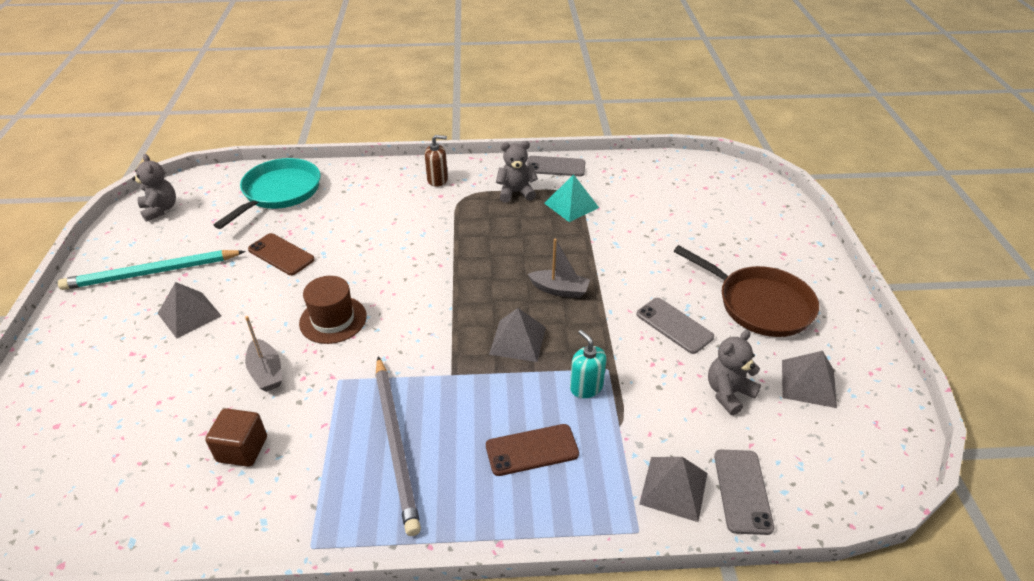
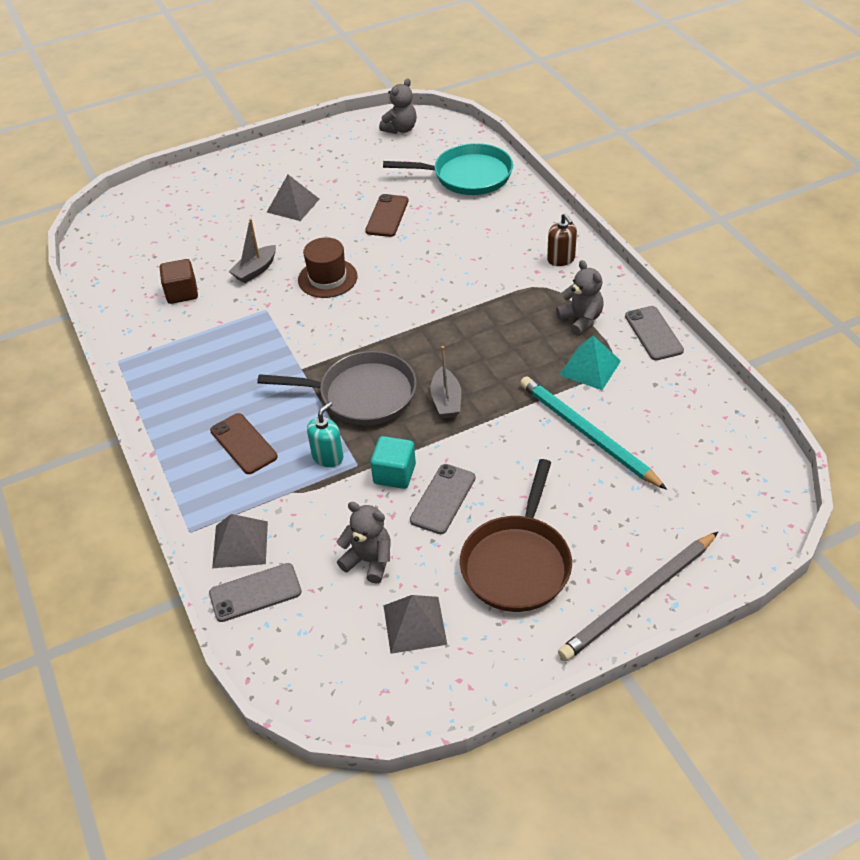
camera: 70 degrees right, 5 degrees up
turquoise pencil [58,250,245,290] -> turquoise pencil moved to [520,376,667,490]
grey pencil [375,356,421,536] -> grey pencil moved to [558,532,718,661]
grey pyramid [489,308,546,362] -> grey pan [257,351,416,425]
none -> turquoise cube [370,436,416,489]

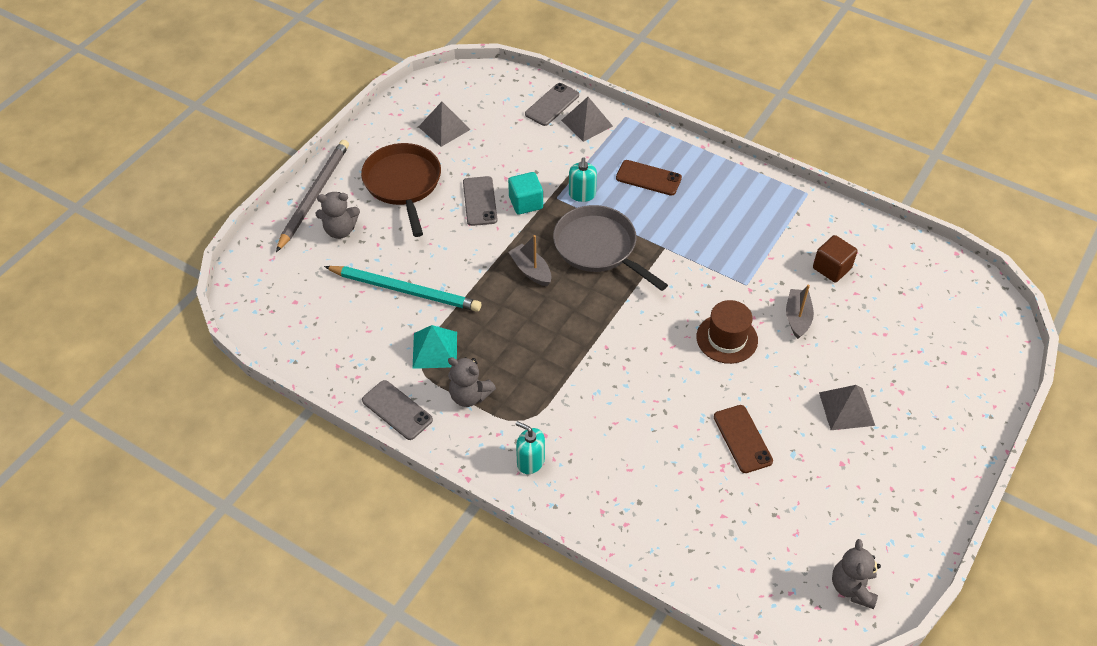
camera: 145 degrees right, 5 degrees up
grey pan [257,351,416,425] -> grey pan turned 75 degrees clockwise [553,205,668,291]
grey teddy bear [337,502,391,583] -> grey teddy bear moved to [316,192,360,239]
turquoise pan [383,143,513,195] -> none
brown soap dispenser [547,213,577,266] -> turquoise soap dispenser [516,421,545,474]

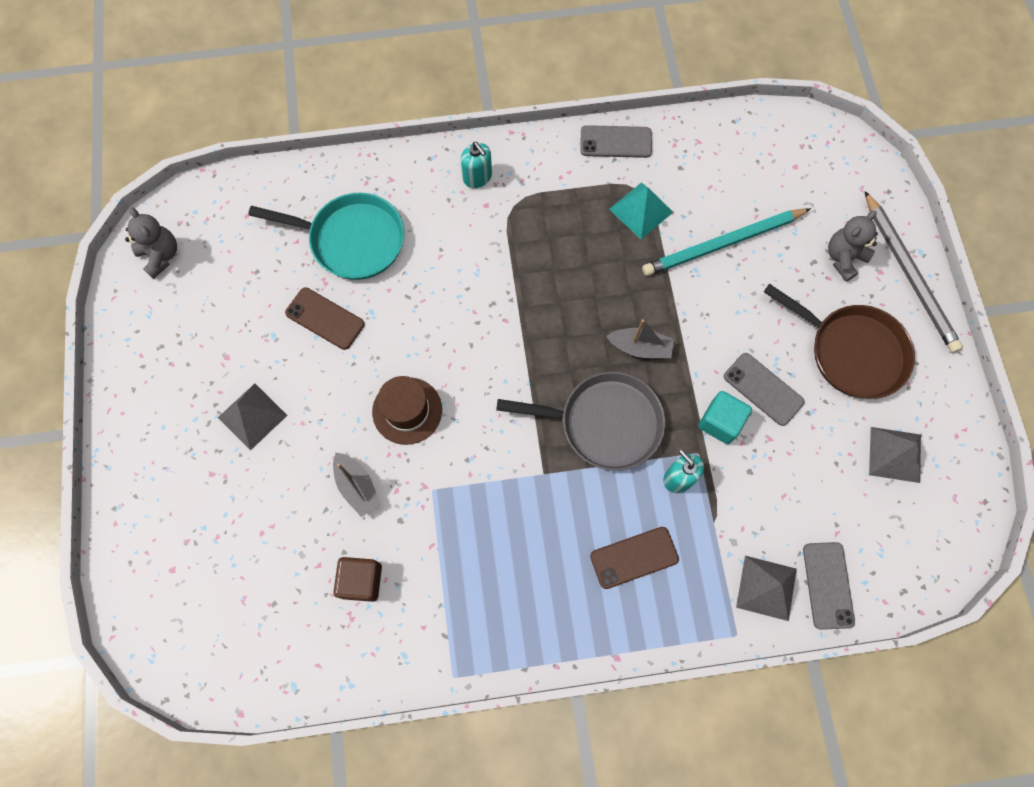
camera: 140 degrees right, 20 degrees up
grey teddy bear [448,357,496,407] -> none
turquoise soap dispenser [516,421,545,474] -> turquoise soap dispenser turned 60 degrees clockwise [461,142,492,188]
none -> turquoise pan [248,193,404,280]

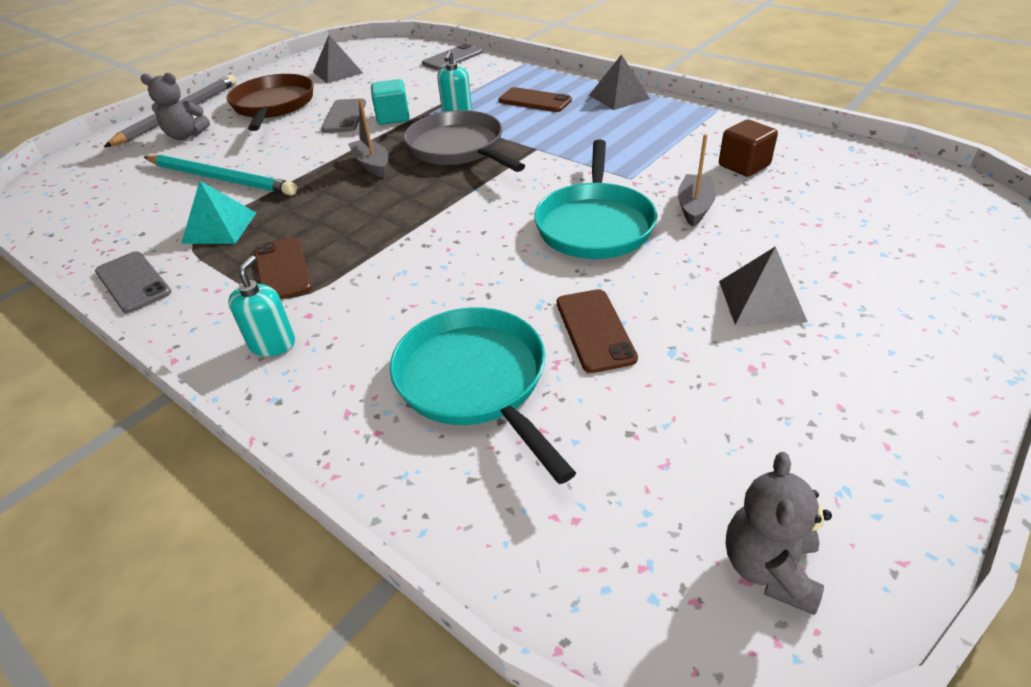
camera: 130 degrees left, 30 degrees down
brown hat [372,376,442,445] -> turquoise pan [534,140,657,259]
grey pyramid [736,556,797,621] -> grey pyramid moved to [589,54,650,110]
none -> brown phone [254,237,312,299]

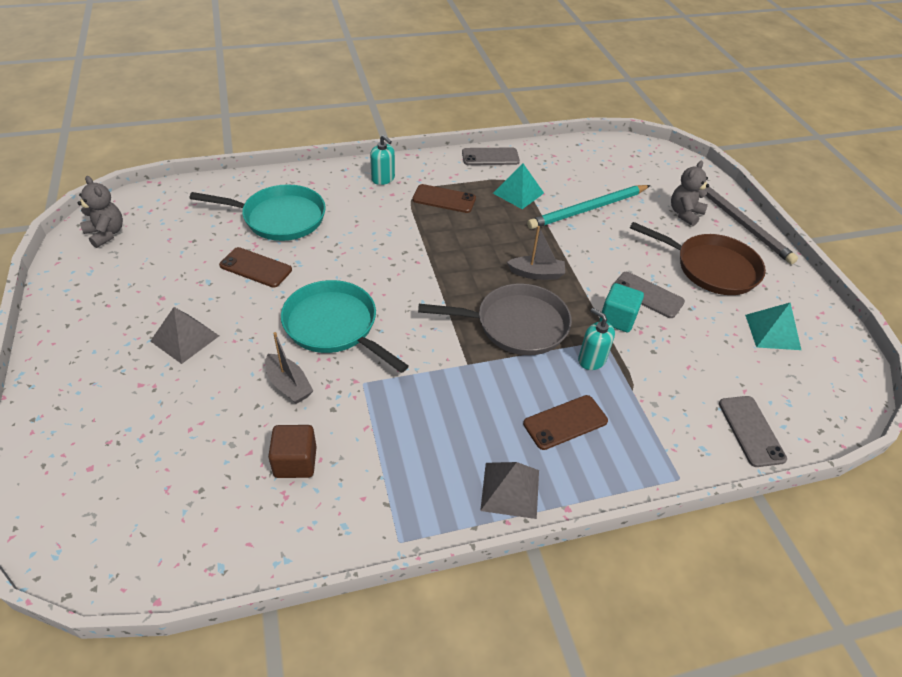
camera: 120 degrees right, 5 degrees up
grey pyramid [313,35,363,83] -> turquoise pyramid [745,303,801,350]

